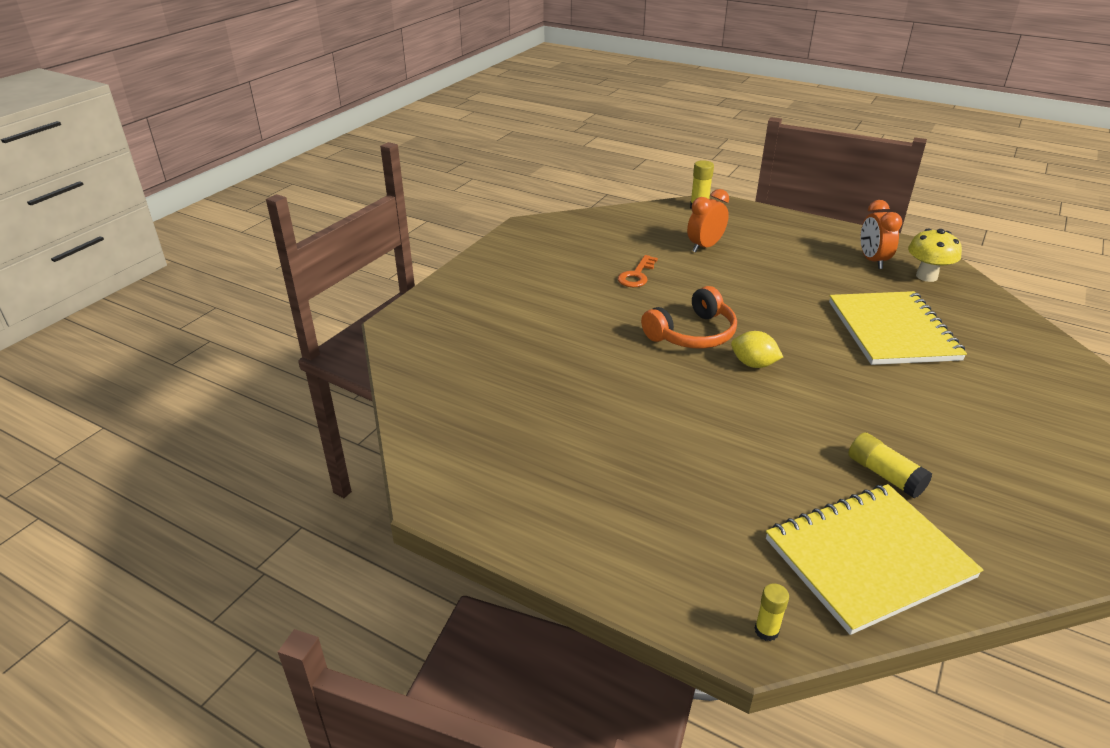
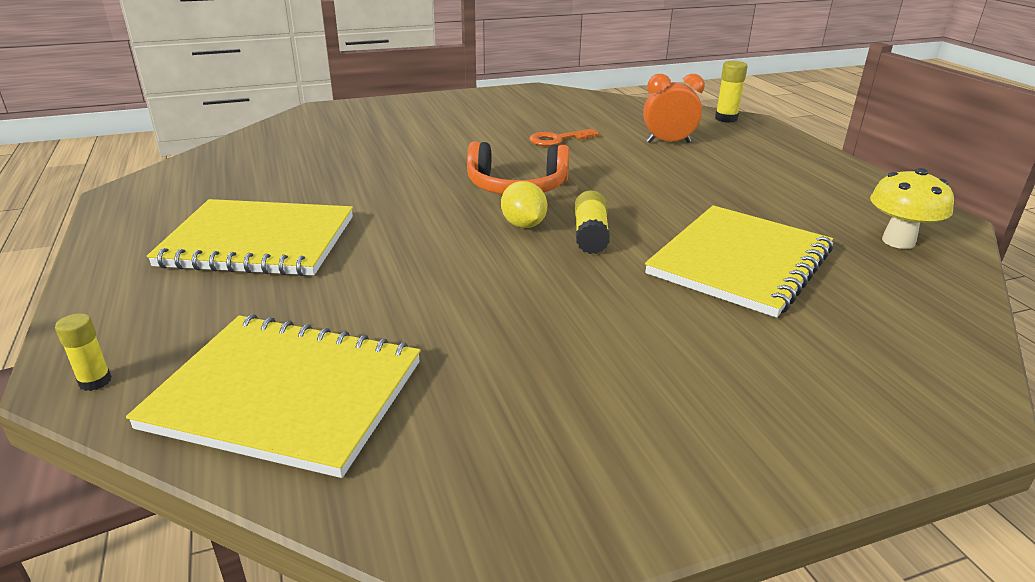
camera: 40 degrees right, 5 degrees down
yellow glue stick [848,432,932,498] -> yellow glue stick moved to [575,191,610,254]
orange clock [861,200,902,269] -> none
none -> yellow notebook [147,199,353,276]

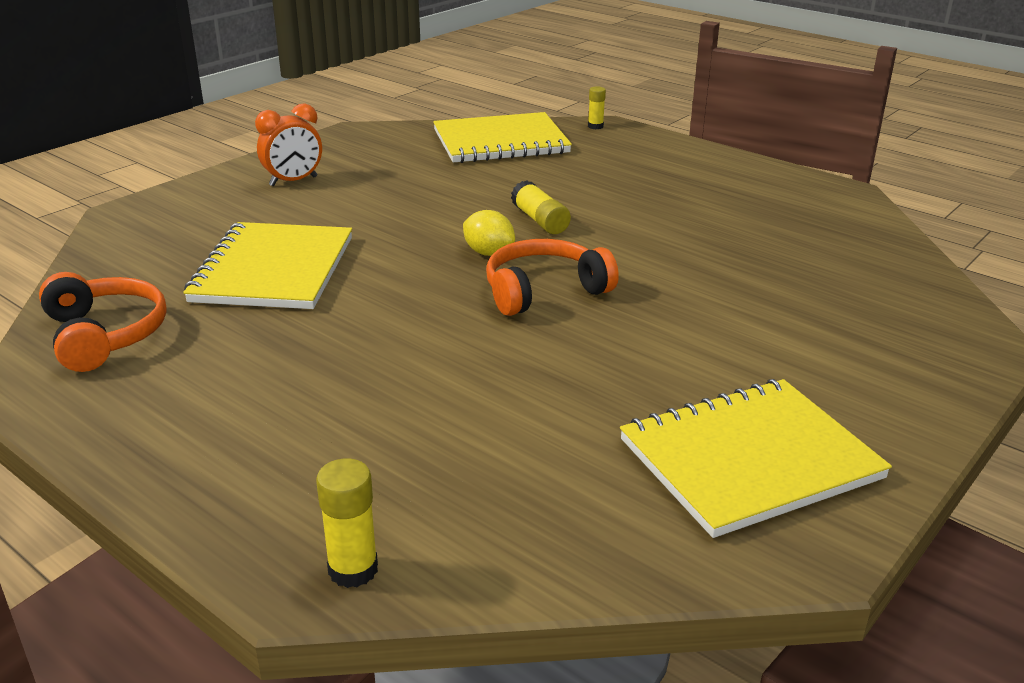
camera: 150 degrees right, 0 degrees up
yellow notebook [147,199,353,276] -> yellow notebook moved to [620,379,892,538]
orange key [529,129,599,146] -> none
yellow glue stick [575,191,610,254] -> yellow glue stick moved to [511,180,571,234]
orange clock [643,74,705,143] -> orange clock moved to [255,103,322,186]
yellow mushroom [870,168,954,249] -> orange headphones [39,272,167,372]

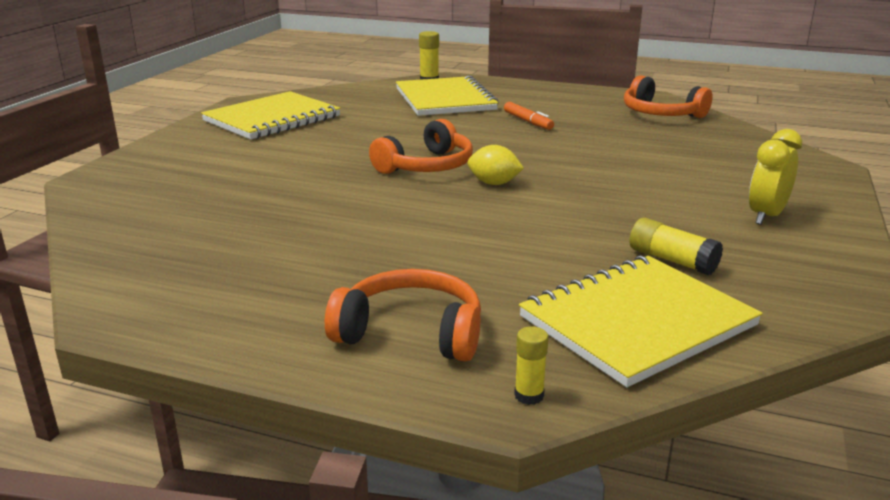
camera: 160 degrees right, 5 degrees down
yellow notebook [183,222,352,309] -> yellow notebook moved to [396,76,499,116]
orange clock [255,103,322,186] -> yellow clock [749,129,802,225]
yellow glue stick [511,180,571,234] -> yellow glue stick moved to [629,218,723,275]
none -> orange headphones [325,269,481,362]
none -> orange marker [504,102,554,130]

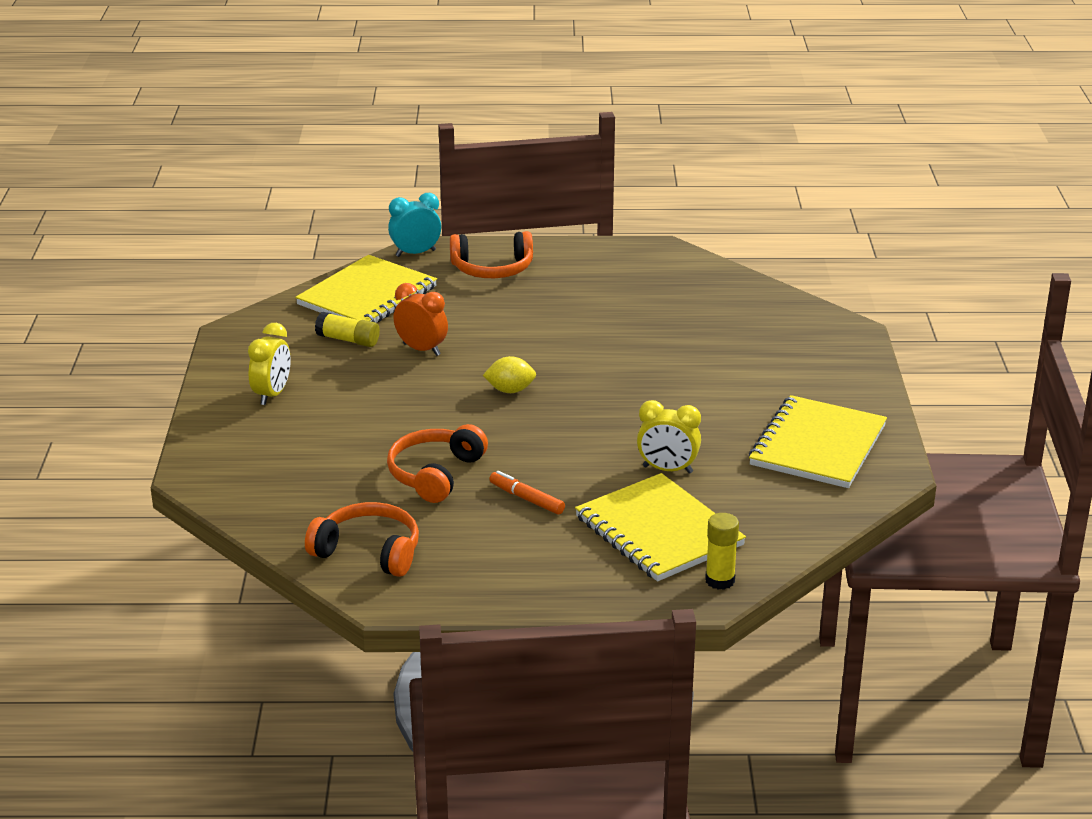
camera: 160 degrees right, 5 degrees up
orange headphones [369,119,473,174] -> orange headphones moved to [387,424,488,503]
yellow glue stick [514,326,548,405] -> turquoise clock [388,193,441,257]
none -> orange clock [393,283,448,356]
none -> yellow clock [637,400,701,474]

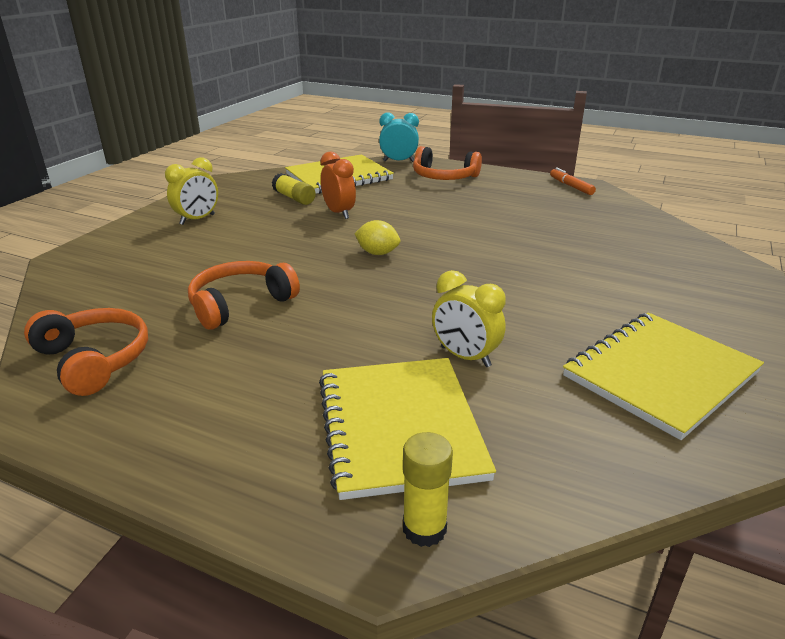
camera: 25 degrees right, 0 degrees up
orange marker [489,471,565,515] -> orange marker moved to [550,168,596,195]

